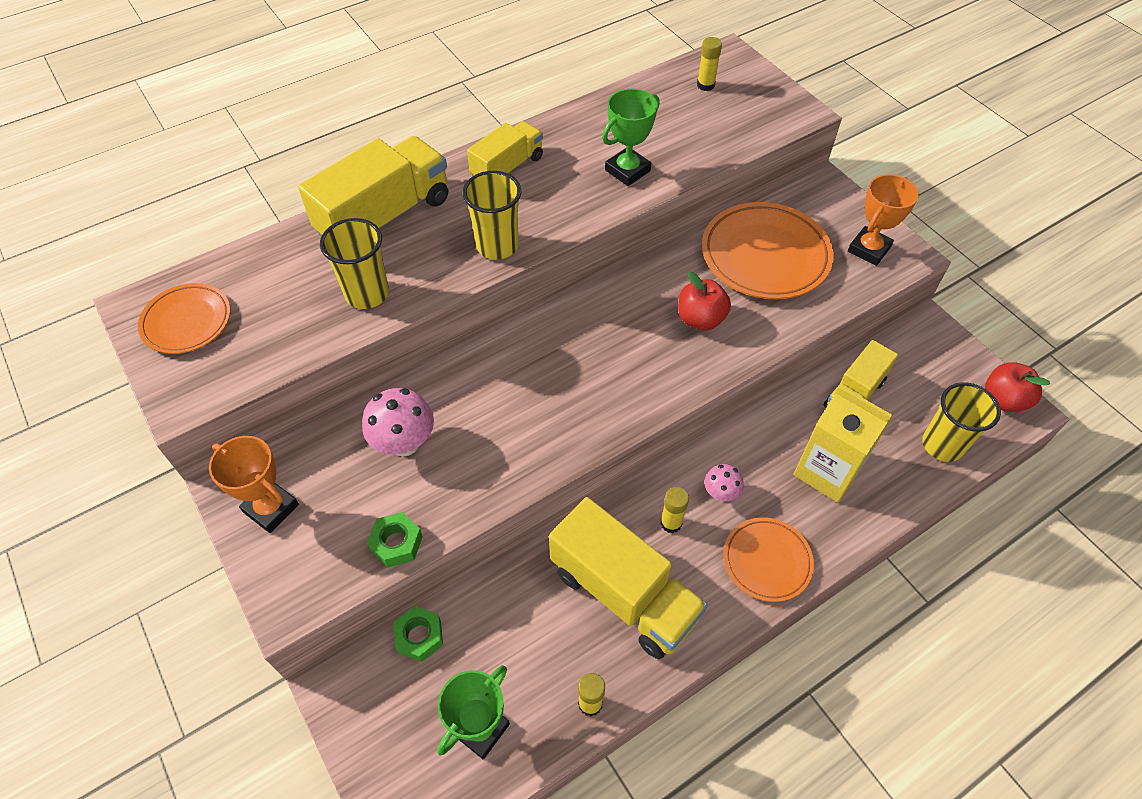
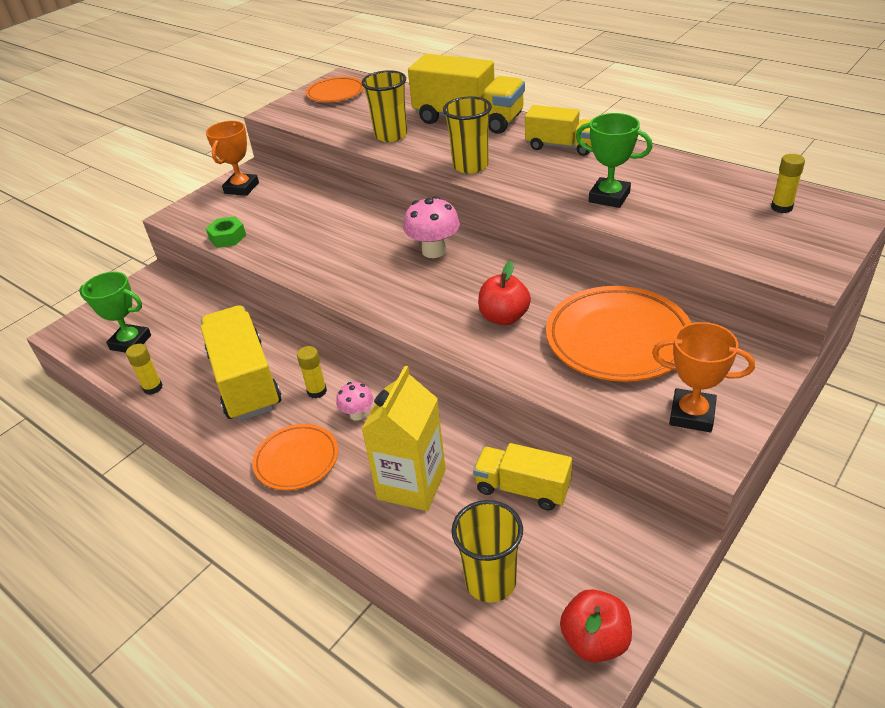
camera: 75 degrees right, 15 degrees down
pink mushroom [362,388,434,456] -> pink mushroom moved to [403,196,460,258]
green nut [394,606,443,662] -> none
yellow truck [549,497,708,659] -> yellow truck turned 135 degrees clockwise [201,305,281,421]

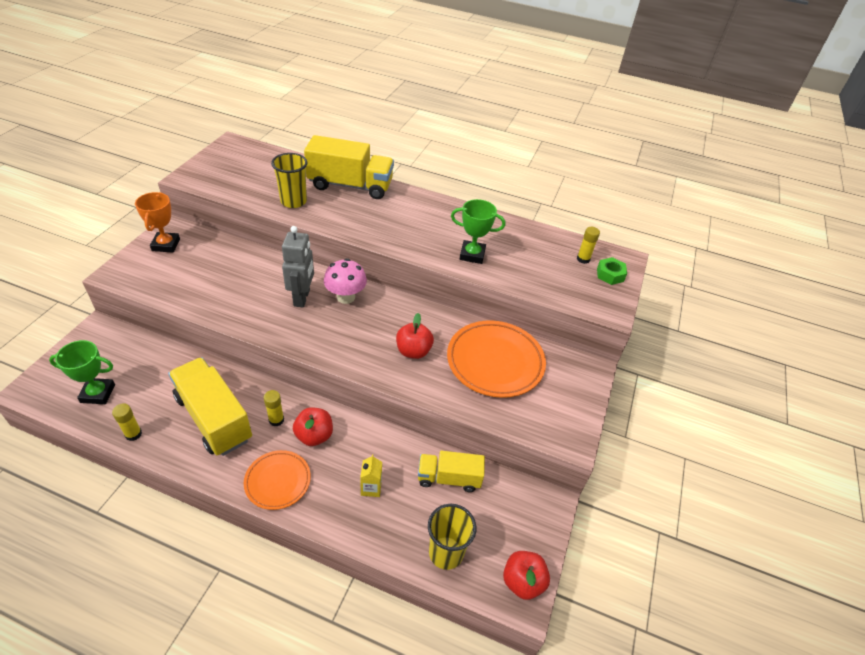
camera: 25 degrees left, 5 degrees up
green nut [206,216,246,248] -> green nut moved to [597,257,627,285]
orange plate [306,77,364,102] -> none
pink mushroom [336,382,373,421] -> red apple [293,407,333,446]
yellow carton [362,366,446,511] -> yellow carton [360,454,382,497], size x0.48
yellow cup [443,96,492,174] -> none
yellow truck [525,105,592,156] -> none
orange trophy [652,322,755,432] -> none
none -> grey robot [282,226,314,307]

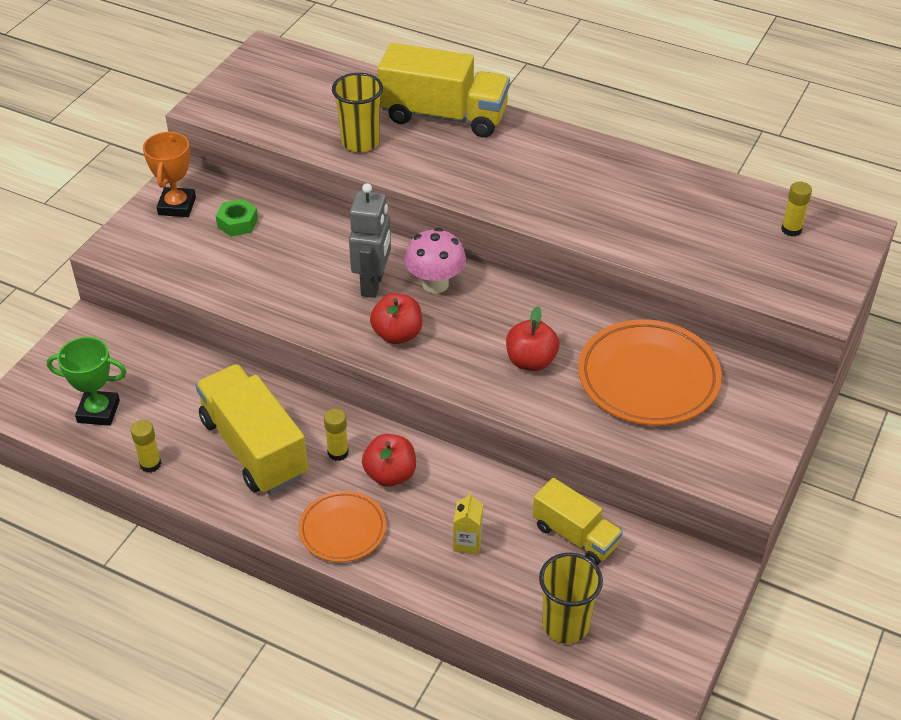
camera: 10 degrees right, 0 degrees up
yellow truck [418,451,485,492] -> yellow truck turned 150 degrees counterclockwise [533,478,623,565]
green trophy [451,199,505,264] -> none
red apple [503,551,550,600] -> red apple moved to [370,293,422,344]
green nut [597,257,627,285] -> green nut moved to [216,199,258,237]

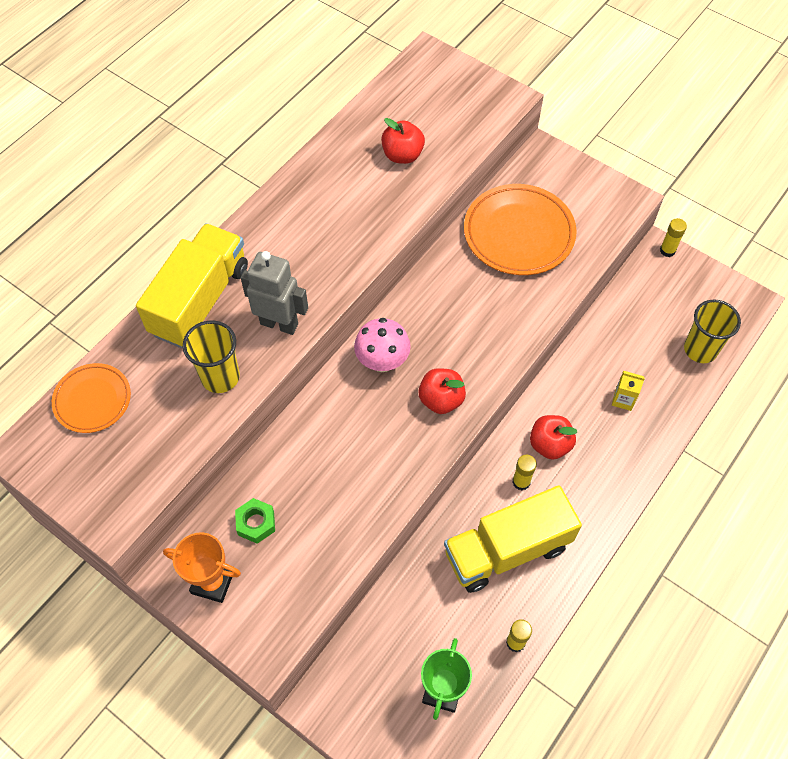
camera: 80 degrees left, 15 degrees up
orange plate [298,490,386,562] -> orange plate moved to [52,363,131,433]
grey robot [349,183,391,298] -> grey robot moved to [241,251,308,335]
red apple [506,306,559,371] -> red apple moved to [381,118,425,164]
yellow truck [533,478,623,565] -> none
yellow glue stick [781,182,812,237] -> yellow glue stick moved to [660,218,687,257]

